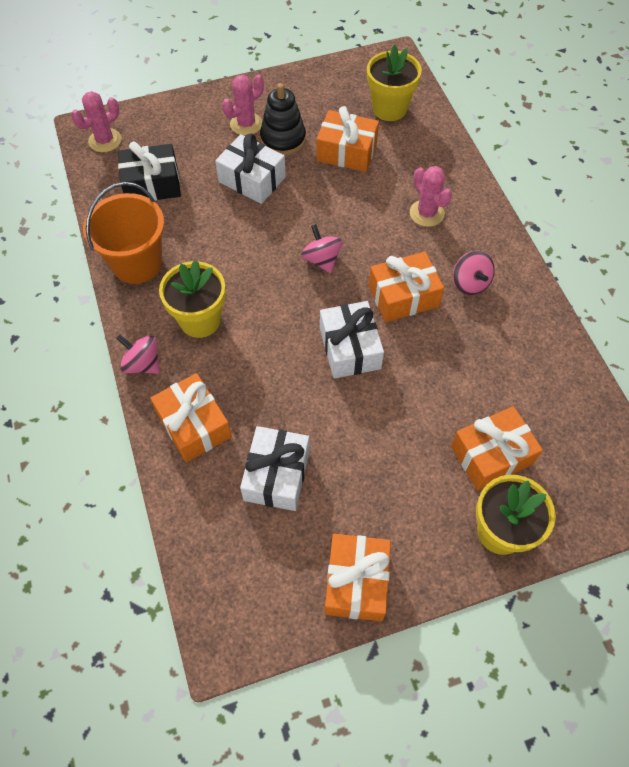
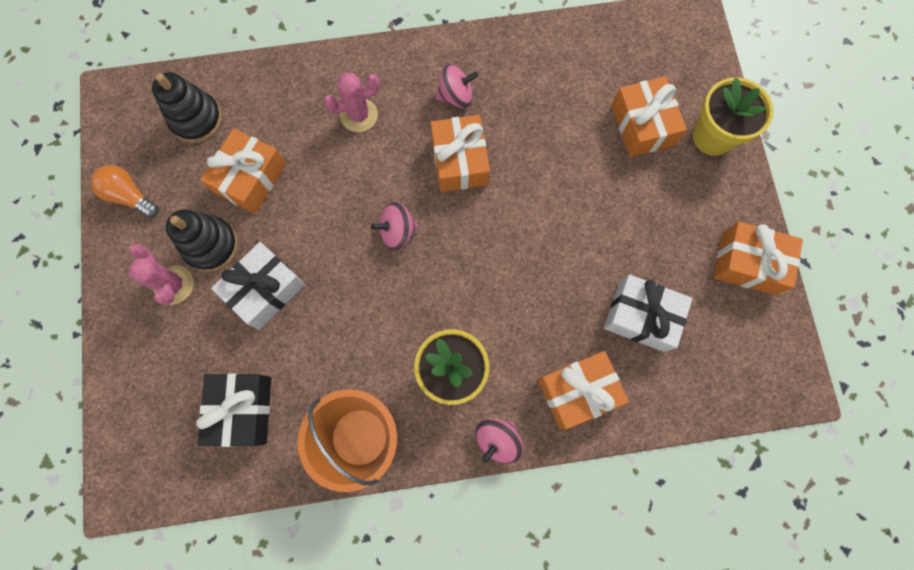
camera: 80 degrees left, 15 degrees up
pink cactus [71,91,121,152] -> none
white gift [320,301,384,379] -> none
yellow flower pot [367,45,422,121] -> black stacking toy [152,72,222,143]
none -> orange light bulb [91,165,158,218]

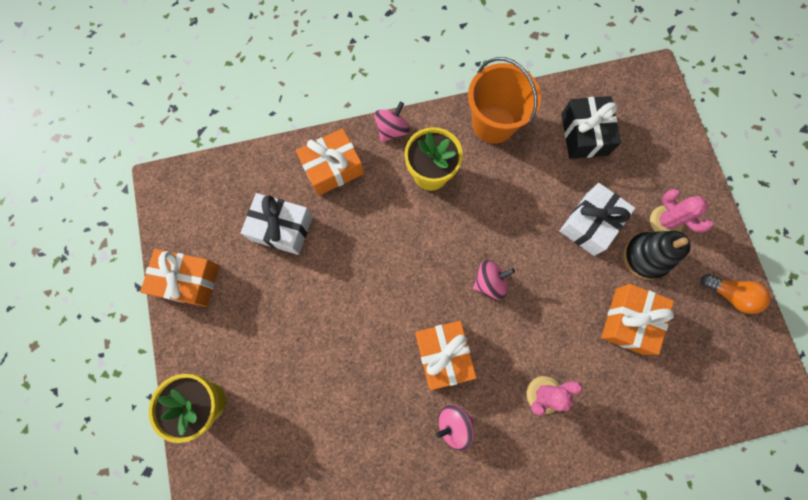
camera: 175 degrees right, 0 degrees up
black stacking toy [152,72,222,143] -> none
orange gift [611,76,687,157] -> none

